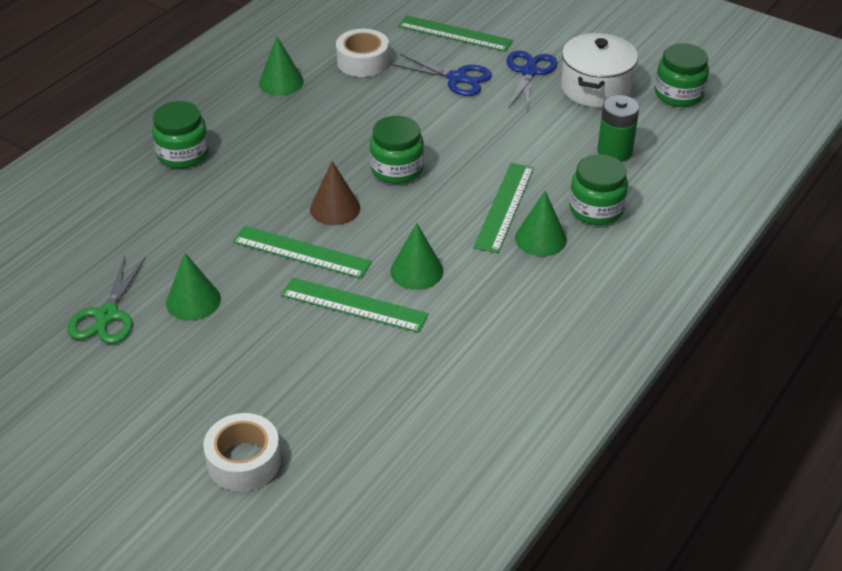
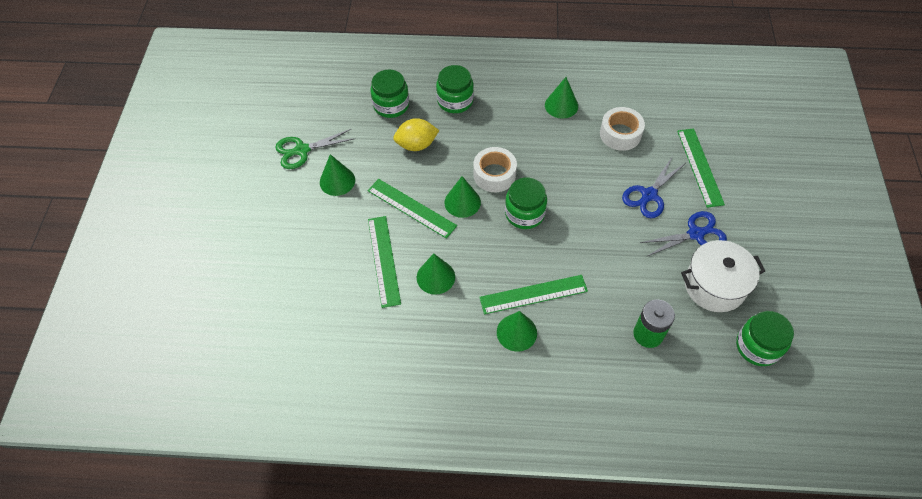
camera: 60 degrees right, 15 degrees up
white tape [203,413,281,491] -> white tape moved to [473,147,517,192]
green ruler [233,226,372,279] -> green ruler turned 45 degrees counterclockwise [368,179,457,239]
brown cone [310,161,360,225] -> green cone [444,176,481,218]
blue scissors [391,54,492,96] -> blue scissors turned 45 degrees clockwise [622,157,685,218]
green jar [569,154,628,225] -> green jar moved to [370,69,409,118]
none -> yellow lemon [393,118,439,151]

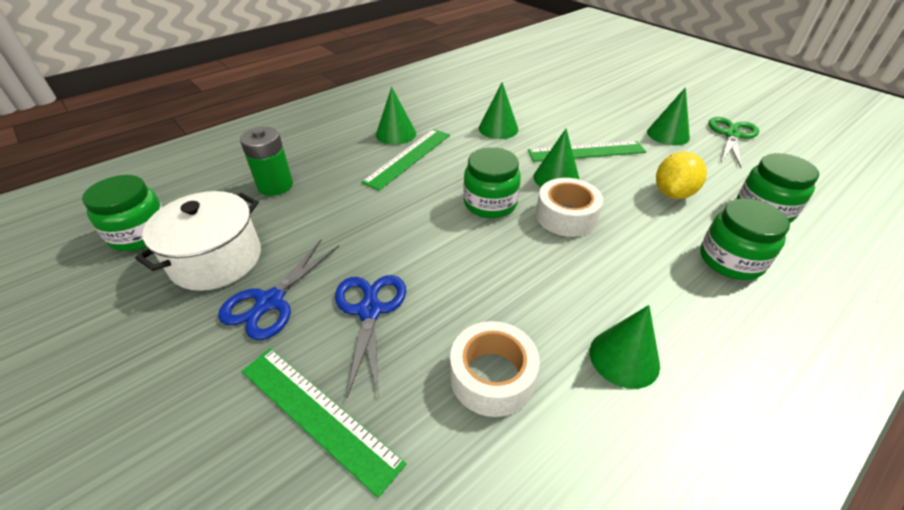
camera: 135 degrees right, 15 degrees down
green ruler [368,216,401,308] -> none

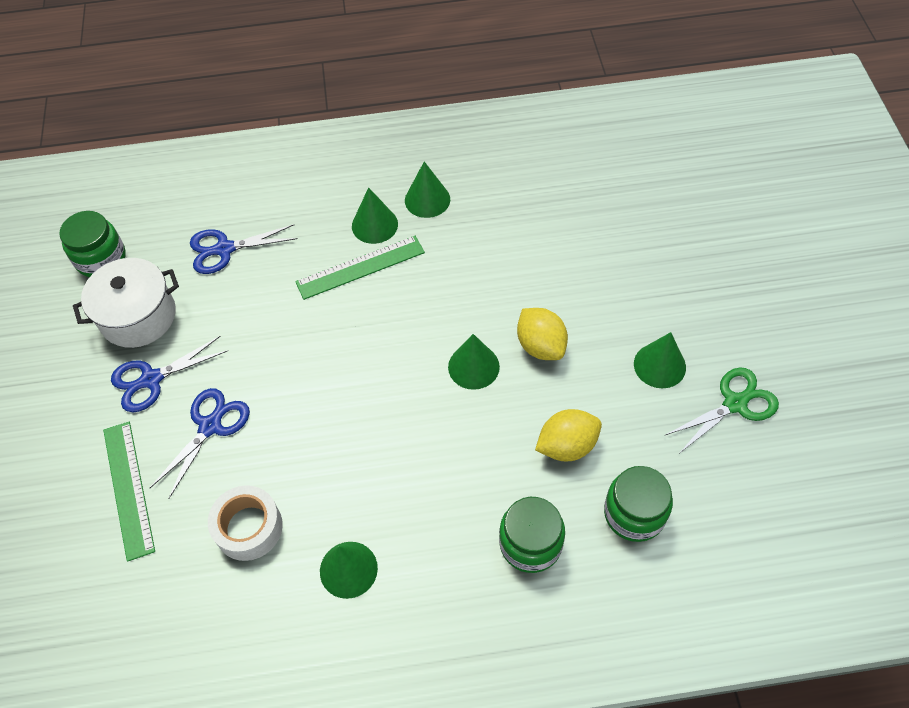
camera: 35 degrees right, 15 degrees up
green battery [240,127,293,196] -> blue scissors [190,224,298,274]
green jar [463,147,521,218] -> none
green cone [479,82,518,139] -> green cone moved to [405,162,450,218]
green ruler [528,141,646,162] -> yellow lemon [517,308,568,360]
white tape [536,178,603,237] -> none

